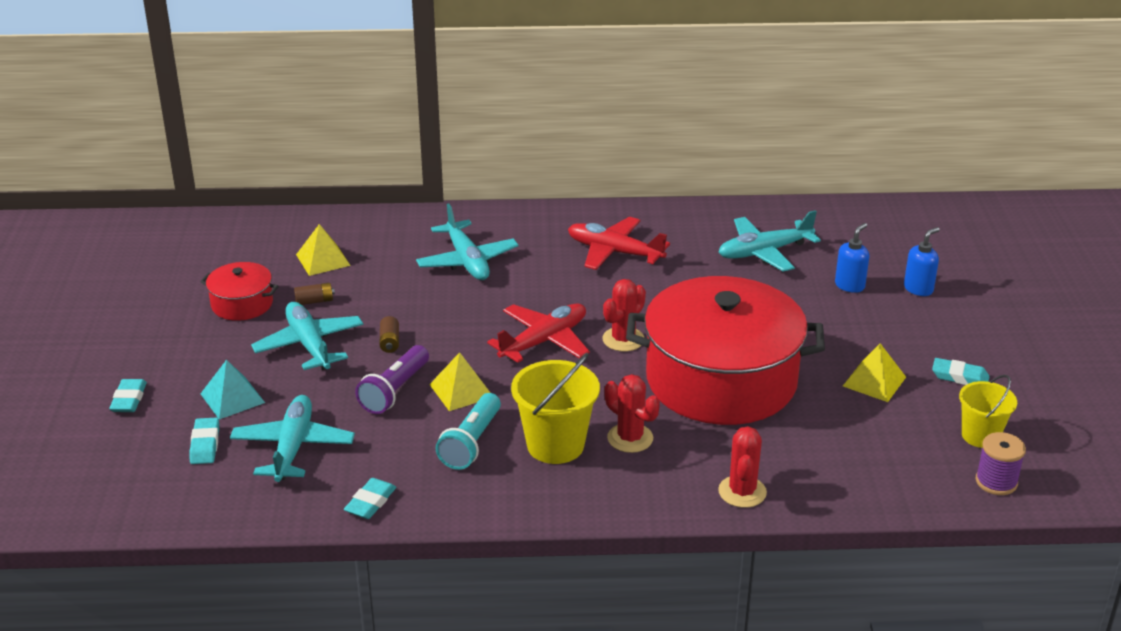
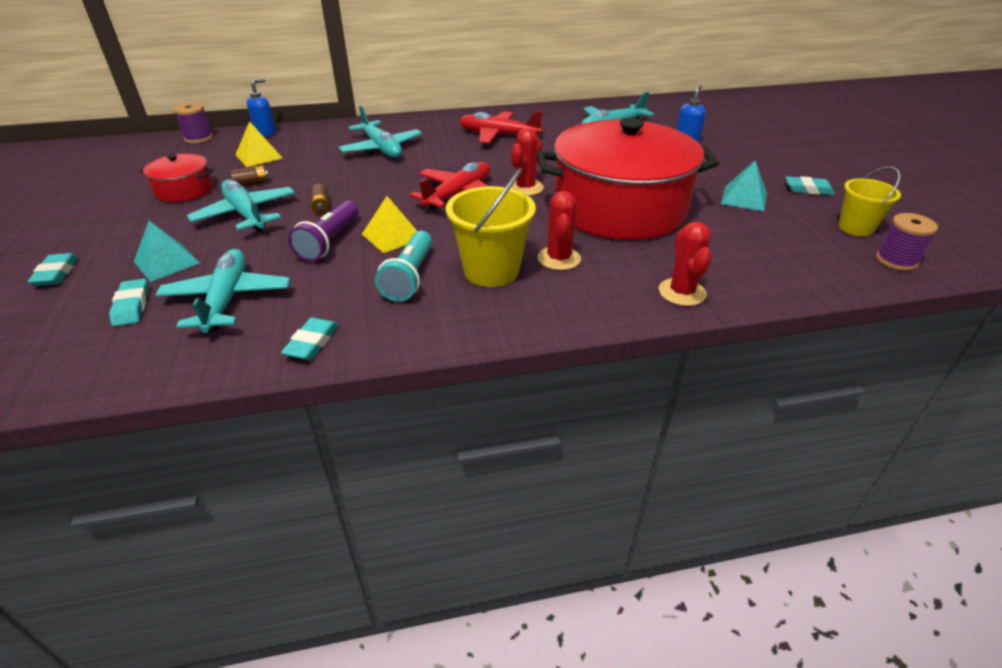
camera: 10 degrees left, 5 degrees up
red cactus [604,374,660,453] -> red cactus turned 60 degrees clockwise [538,191,581,270]
yellow pyramid [843,343,906,402] -> turquoise pyramid [721,161,767,211]
blue soap dispenser [904,227,940,296] -> blue soap dispenser moved to [247,78,276,137]
none -> purple spool [174,102,213,144]

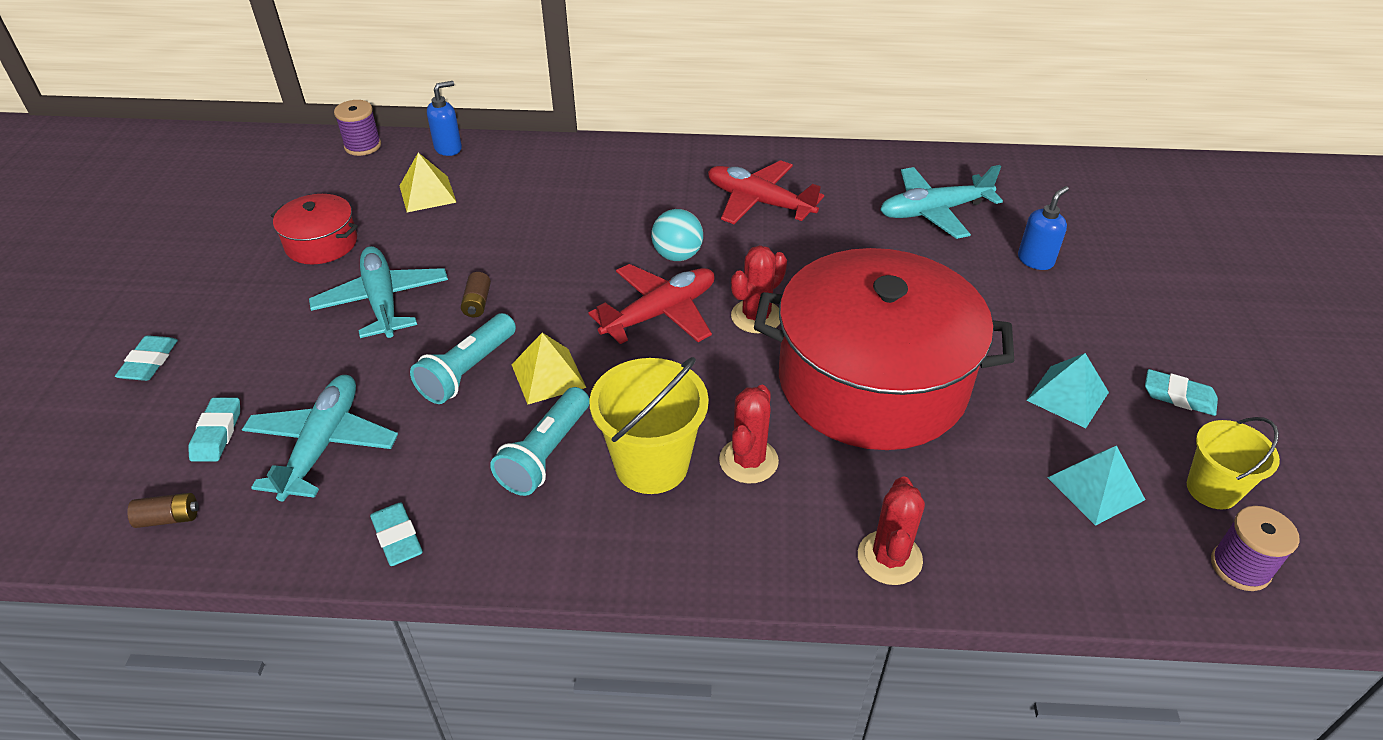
camera: 15 degrees right, 5 degrees up
turquoise pyramid [134,221,200,282] -> turquoise pyramid moved to [1047,446,1146,526]
brown battery [230,165,269,186] -> brown battery moved to [127,493,199,528]
turquoise eraser [281,318,339,360] -> turquoise eraser turned 60 degrees counterclockwise [370,502,423,566]
purple flashlight [288,201,358,262] -> turquoise flashlight [410,313,516,404]
turquoise plane [338,105,422,158] -> none
none -> turquoise ball [651,209,703,261]

